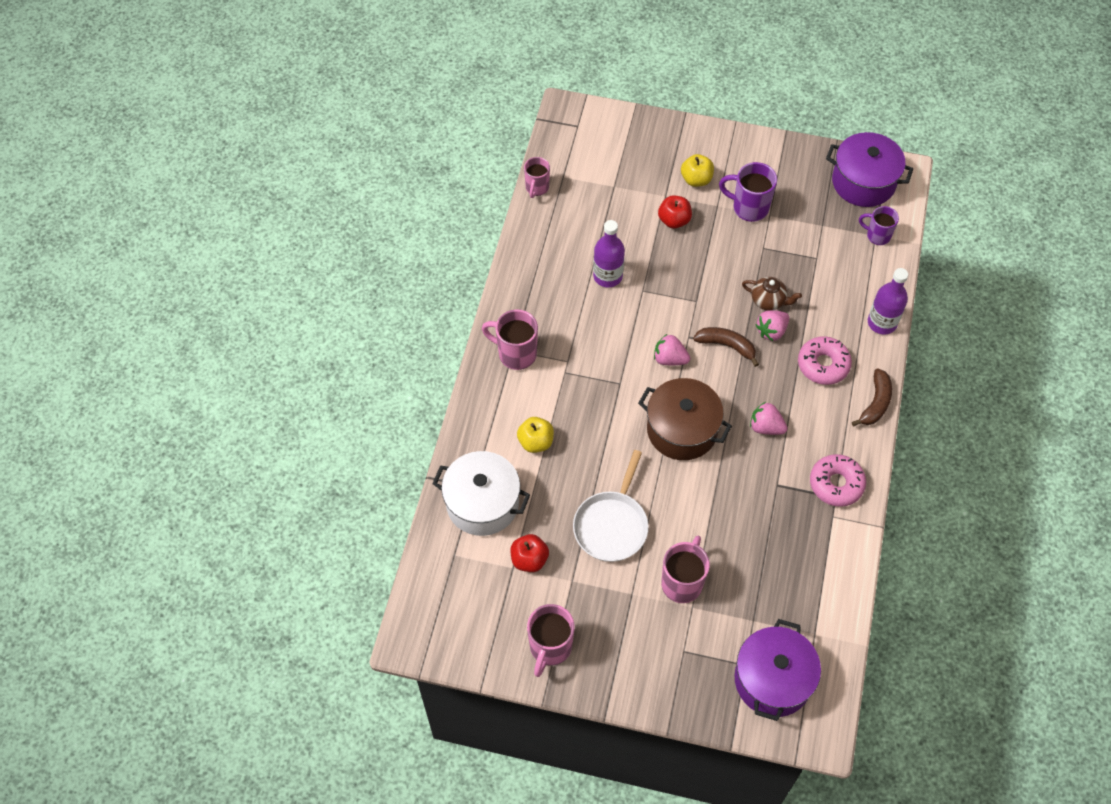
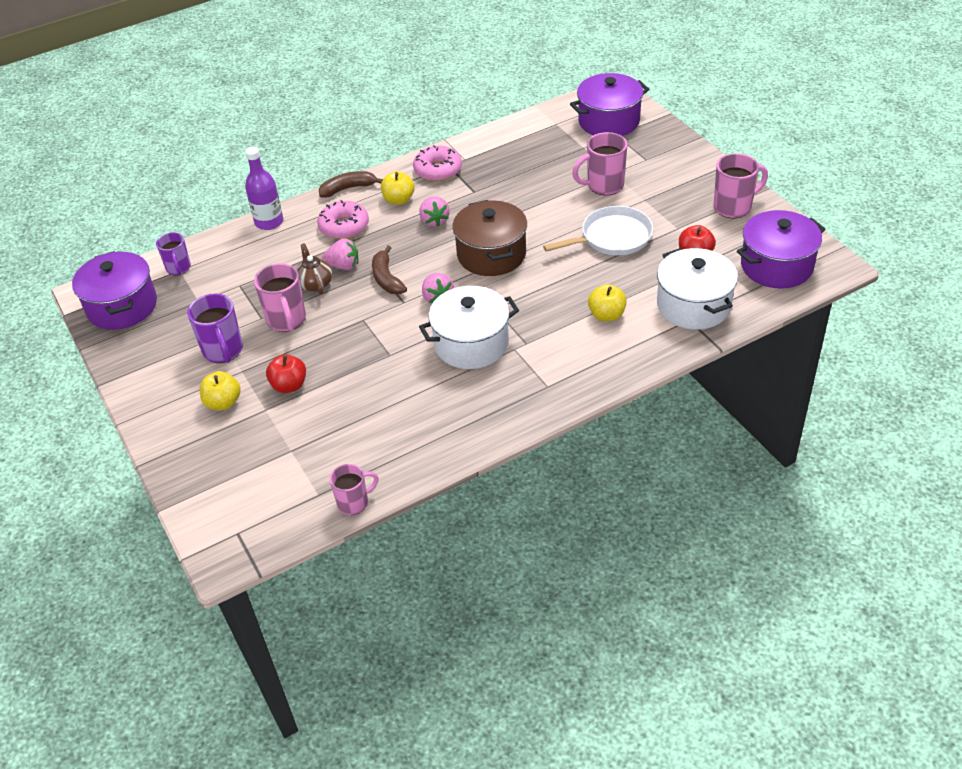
camera: 130 degrees left, 15 degrees down
pink mug [482,310,538,370] -> pink mug moved to [254,263,306,332]
purple bottle [593,220,625,287] -> none
none -> yellow apple [381,171,415,205]
none -> white pot [419,286,519,369]
none -> purple pot [737,210,826,289]

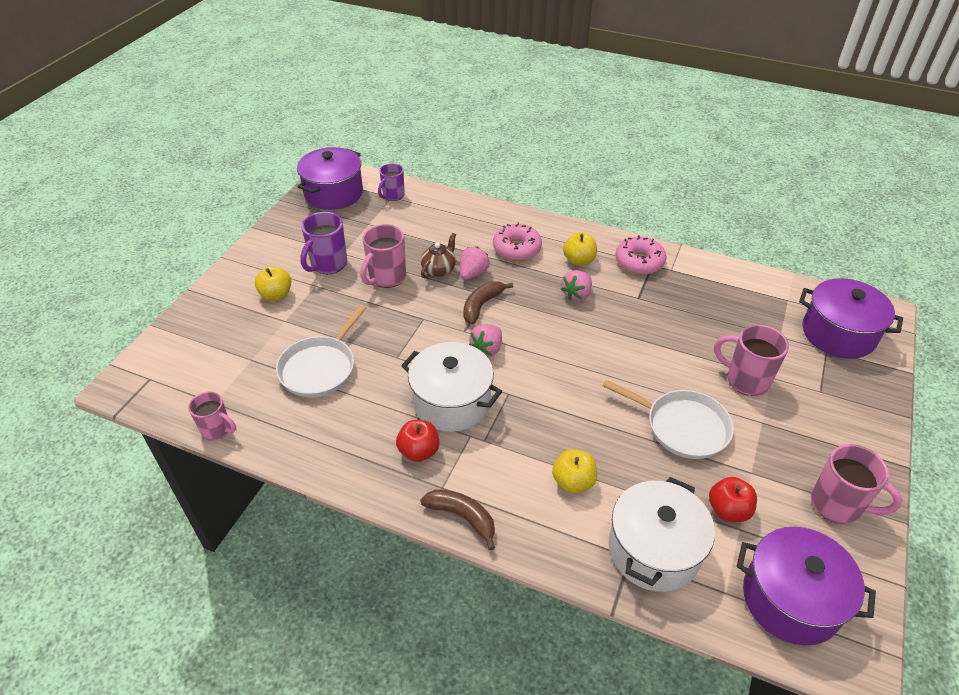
camera: 50 degrees right, 0 degrees up
purple bottle [245,147,283,230] -> none
red apple [266,354,306,393] -> red apple moved to [396,420,439,462]
brown banana [319,171,383,198] -> brown banana moved to [420,489,495,550]
pink strawberry [322,238,358,270] -> pink strawberry turned 120 degrees counterclockwise [460,247,490,280]
brown pot [452,200,527,276] -> none
none -> white pan [276,305,366,397]

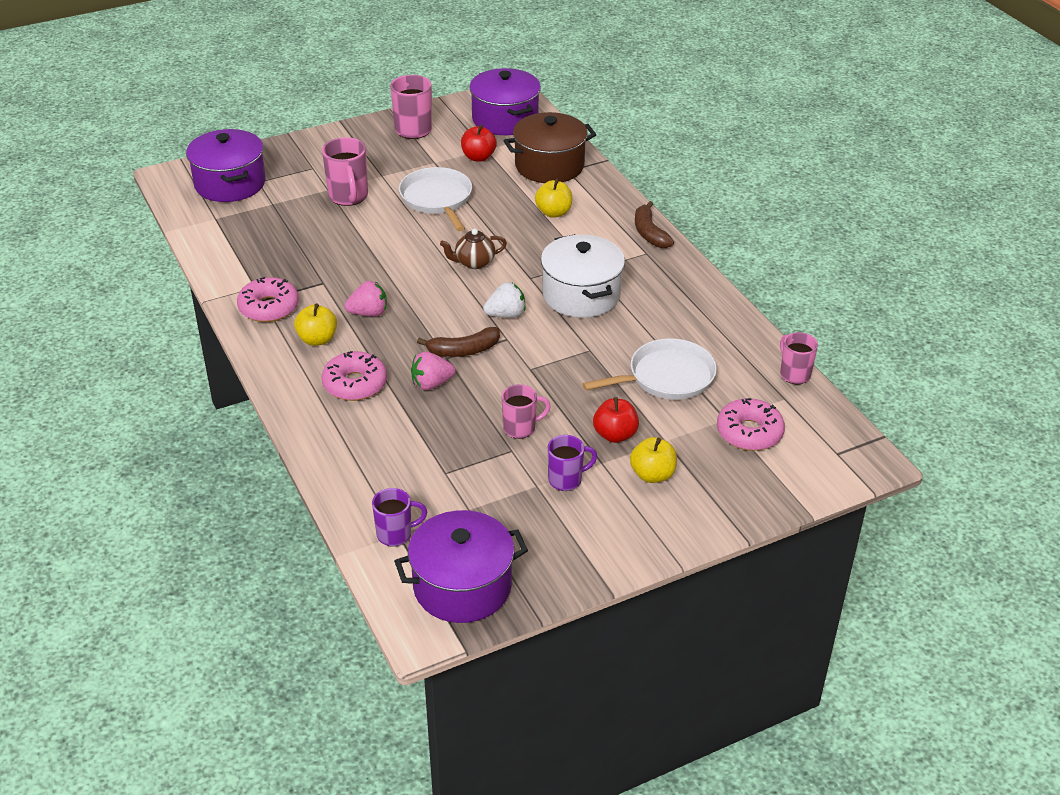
camera: 140 degrees left, 5 degrees down
purple mug [300,212,347,274] -> purple mug [548,435,597,491], size x0.66
pink mug [360,224,406,288] -> pink mug [502,384,551,439], size x0.66
red apple [396,420,439,462] -> red apple moved to [593,397,639,443]
brown teapot [421,233,456,278] -> brown teapot moved to [440,229,507,269]
pink strawberry [469,324,502,357] -> white strawberry [483,282,525,318]
white pot [609,477,715,592] -> brown pot [504,112,596,183]
none -> pink donut [717,398,785,451]

